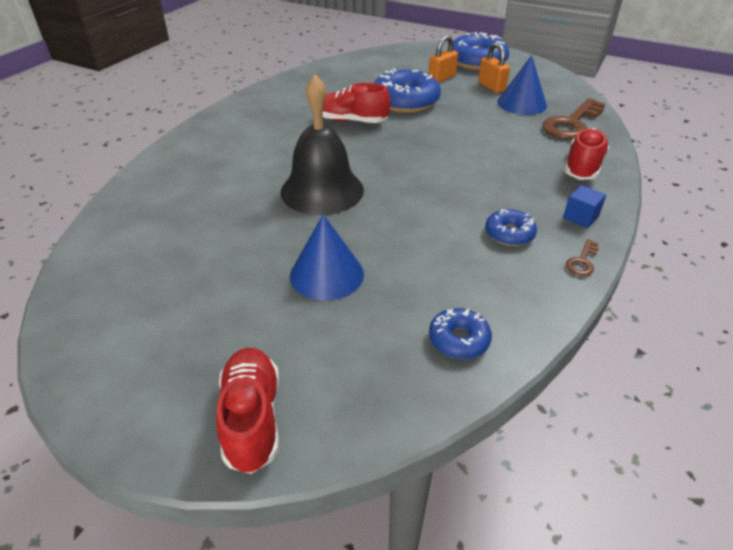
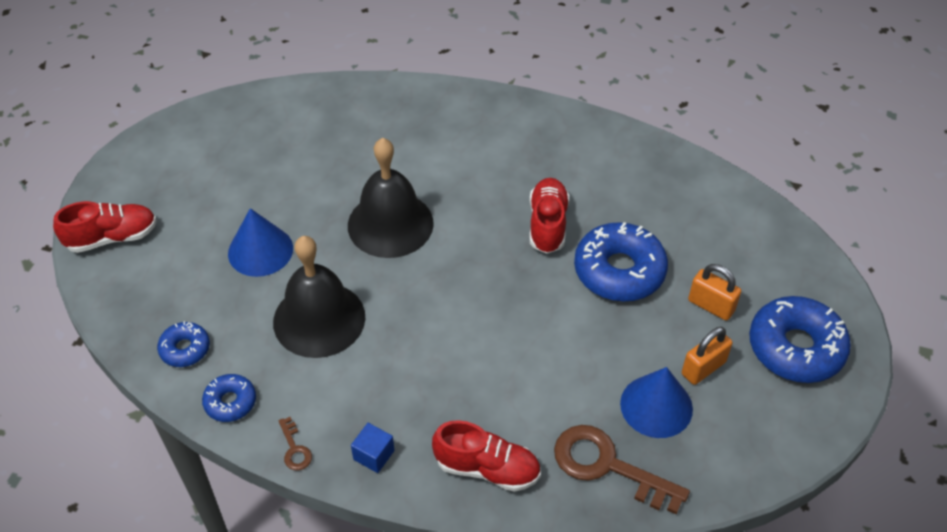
camera: 80 degrees right, 10 degrees up
blue donut [485,209,537,246] -> blue donut moved to [202,374,256,422]
brown key [566,239,599,276] -> brown key turned 135 degrees counterclockwise [278,417,312,471]
none -> black bell [273,236,365,358]

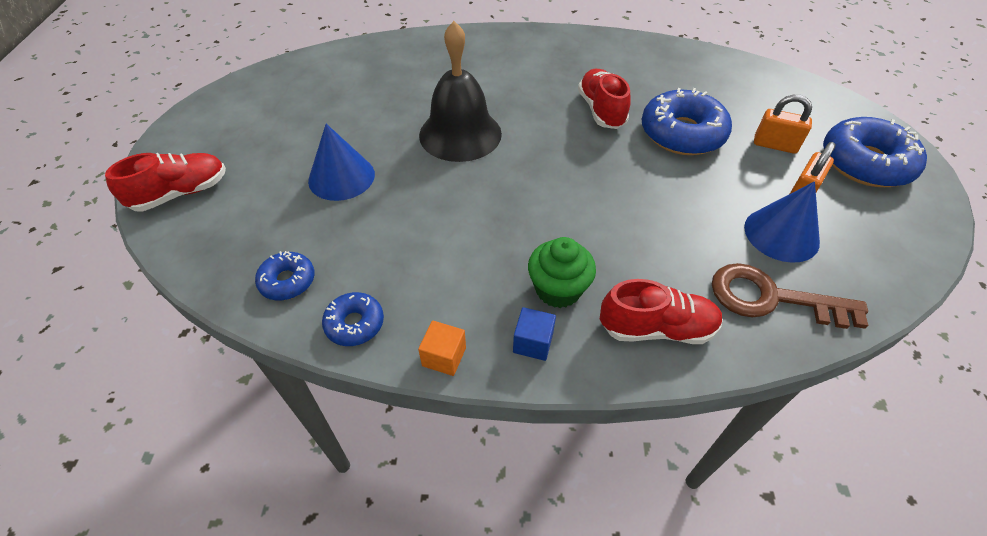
camera: 15 degrees left, 0 degrees up
black bell [273,236,365,358] -> none
brown key [278,417,312,471] -> orange cube [418,321,466,376]
none -> green cupcake [528,237,596,308]

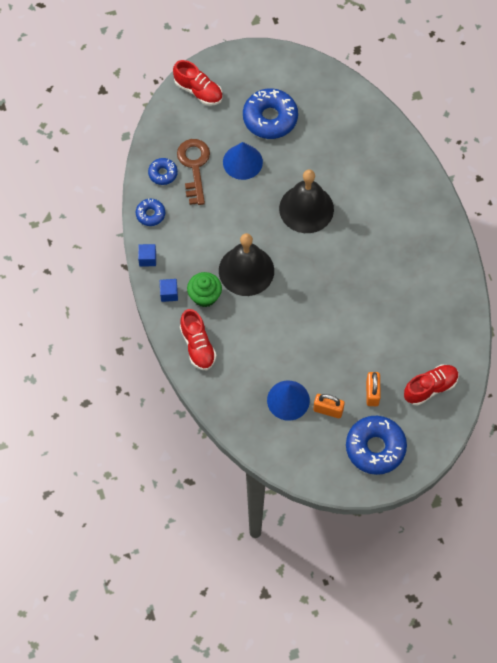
camera: 70 degrees right, 15 degrees up
orange cube [418,321,466,376] -> blue cube [138,244,156,267]
red shoe [578,69,631,129] -> red shoe moved to [404,364,459,406]
blue donut [642,88,732,155] -> blue donut moved to [243,88,298,139]
brown key [712,263,868,329] -> brown key moved to [177,139,210,205]
none -> black bell [219,233,274,296]

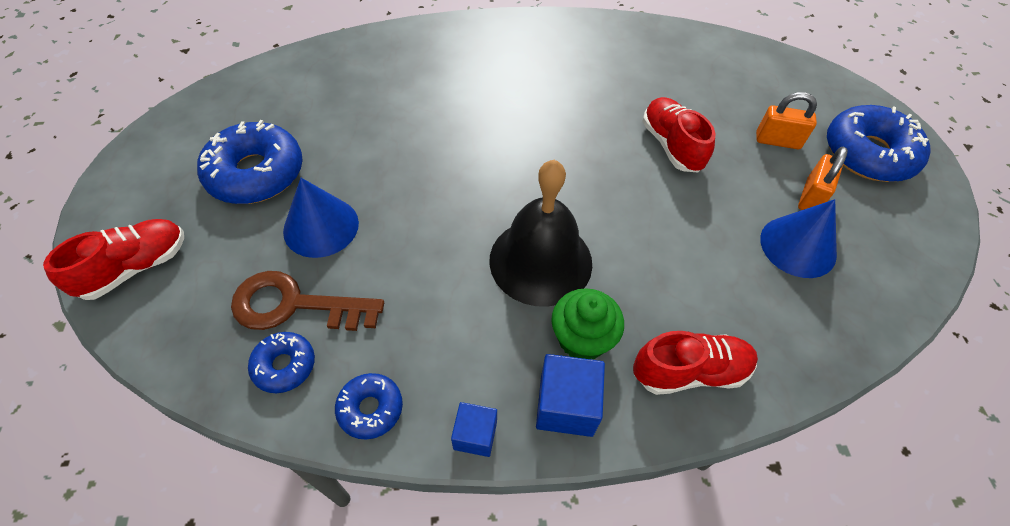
camera: 80 degrees left, 10 degrees down
blue cube [160,279,178,302] -> blue cube [536,354,605,437], size x1.57
black bell [279,169,334,233] -> none
red shoe [404,364,459,406] -> red shoe moved to [642,97,716,172]

